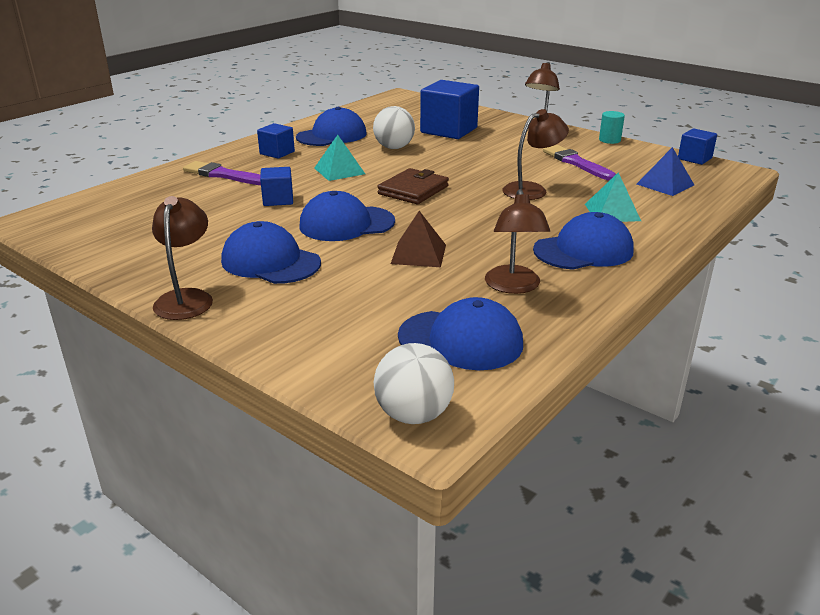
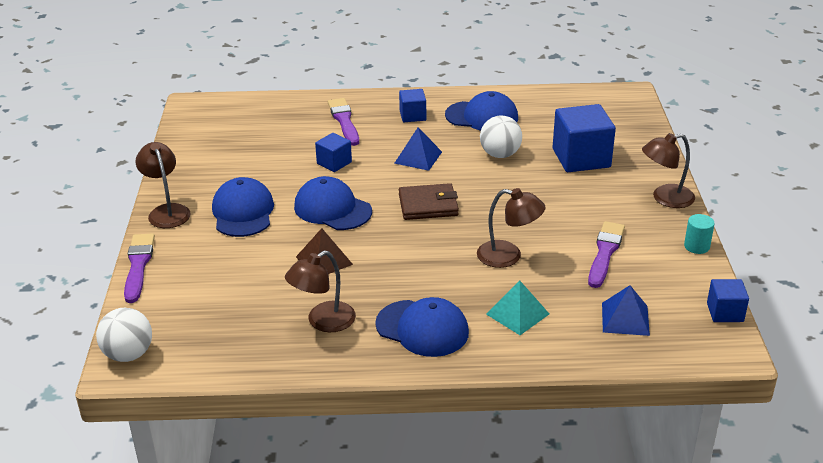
camera: 50 degrees right, 5 degrees up
brown lamp [152,196,213,320] -> brown lamp turned 75 degrees counterclockwise [136,142,191,228]
turquoise pyramid [314,135,365,181] -> blue pyramid [394,127,442,171]
blue cap [398,297,523,370] -> none
none -> purple brush [124,233,155,303]

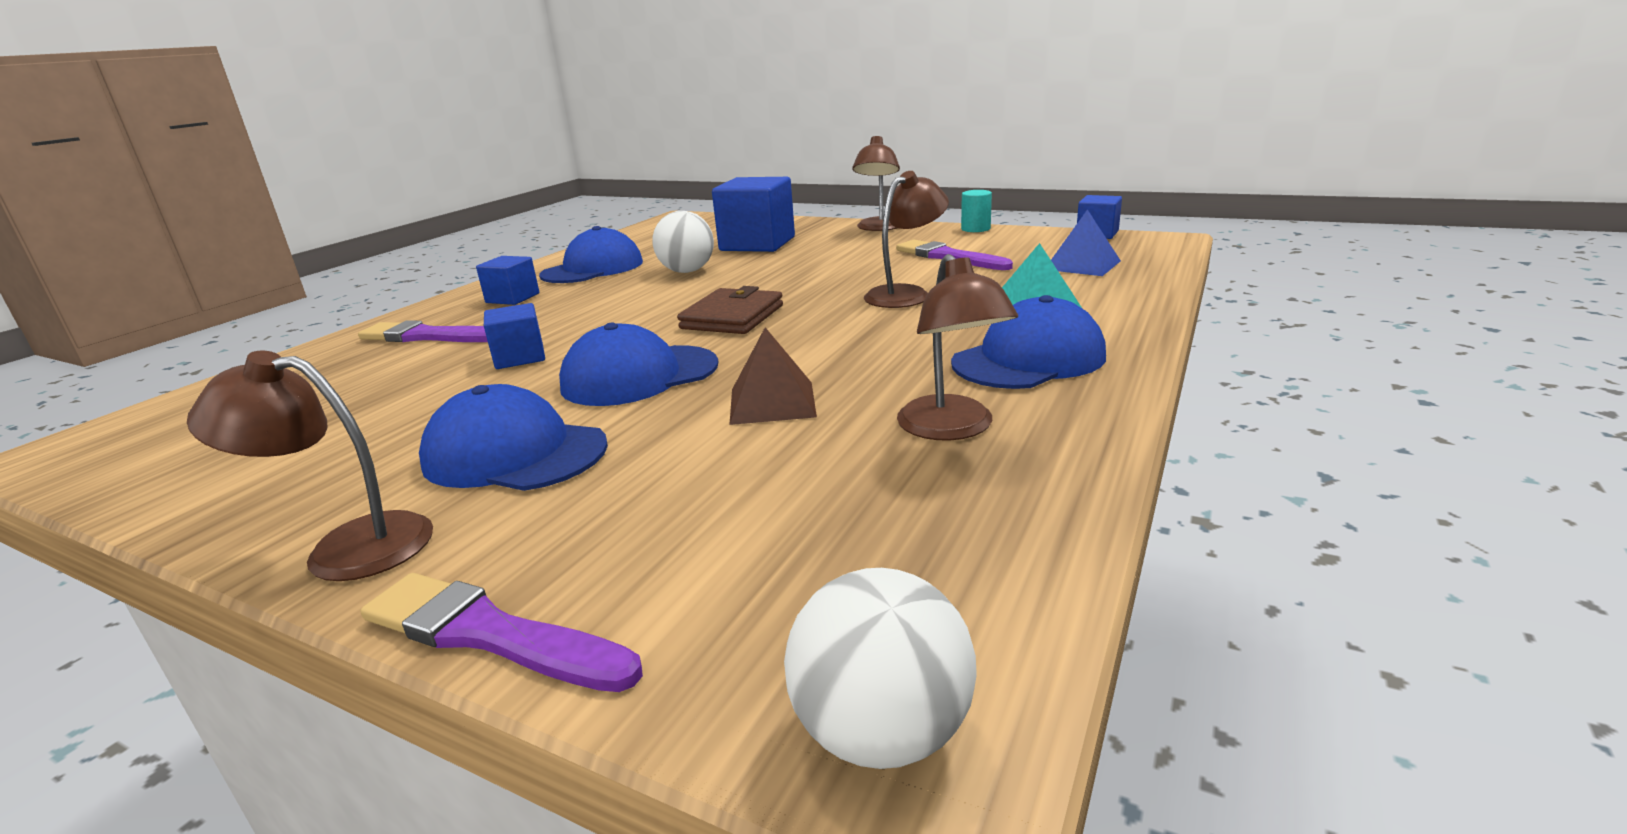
camera: 60 degrees left, 10 degrees down
blue pyramid [394,127,442,171] -> none

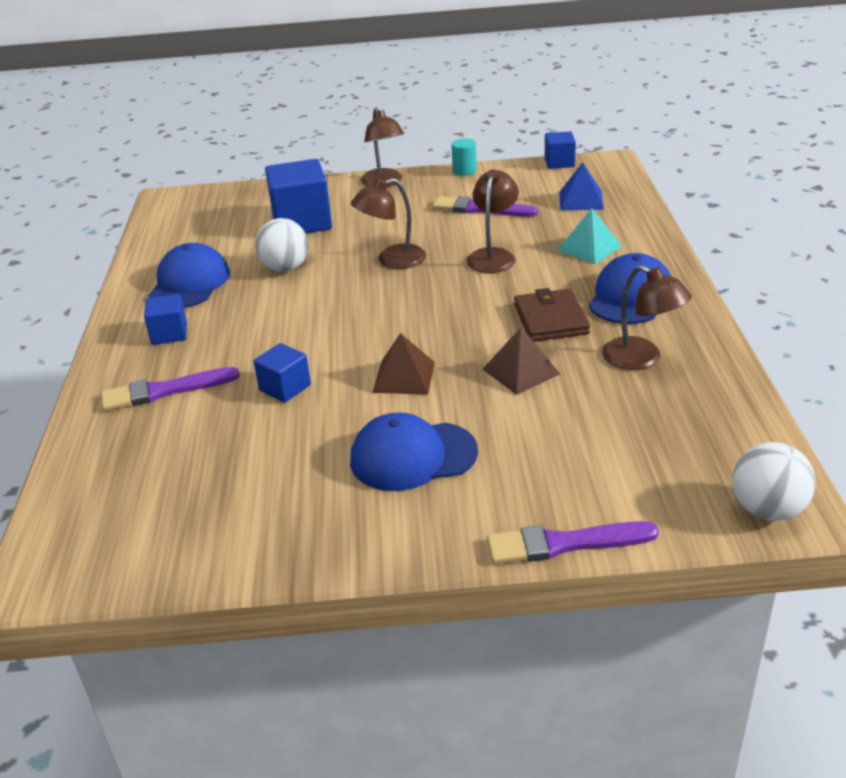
camera: 30 degrees left, 10 degrees up
brown lamp [187,351,433,581] -> brown lamp moved to [351,178,426,269]
blue cap [559,323,718,406] -> brown pyramid [373,333,435,395]
brown wallet [677,286,783,334] -> brown wallet moved to [514,288,590,342]

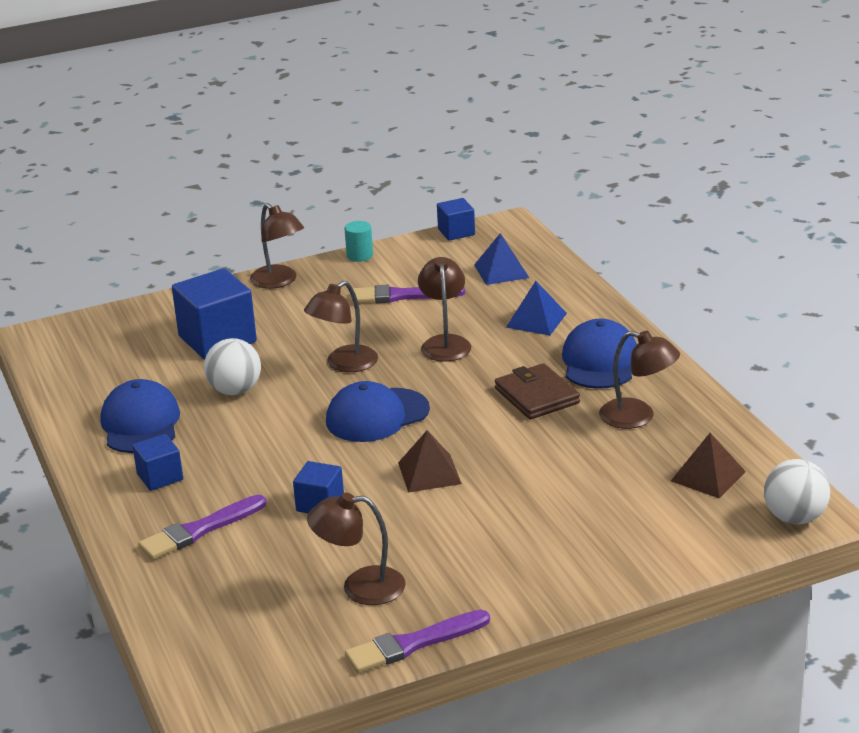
camera: 20 degrees left, 5 degrees down
blue cap [350,412,478,491] -> blue cap moved to [326,381,430,442]
brown pyramid [482,327,560,395] -> brown pyramid moved to [671,433,746,498]
purple brush [487,521,659,564] -> purple brush moved to [345,610,490,673]
turquoise pyramid [557,208,622,264] -> blue pyramid [506,281,567,335]
none -> brown lamp [307,492,406,605]

